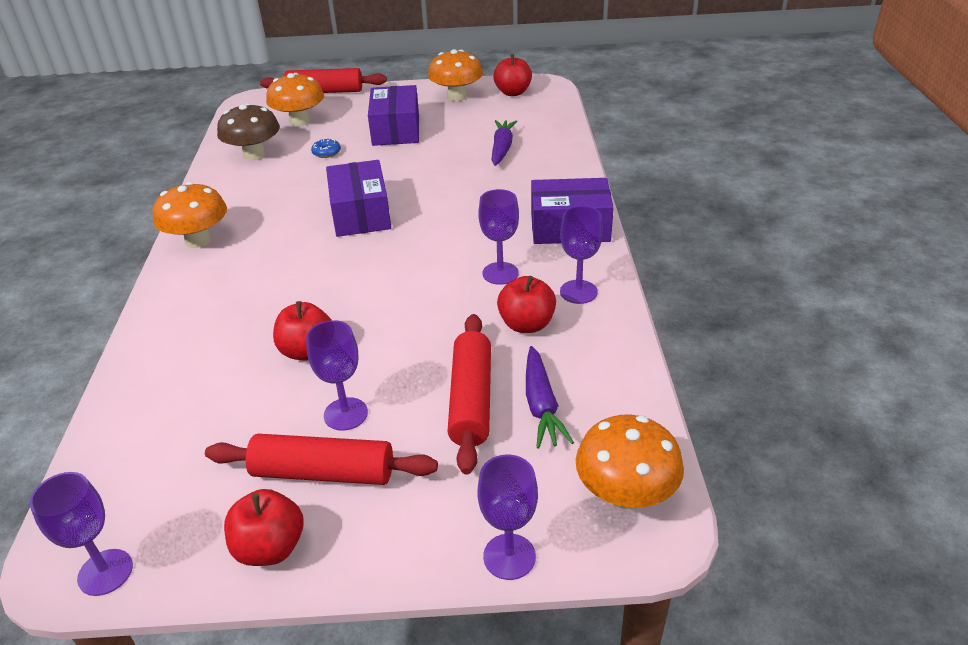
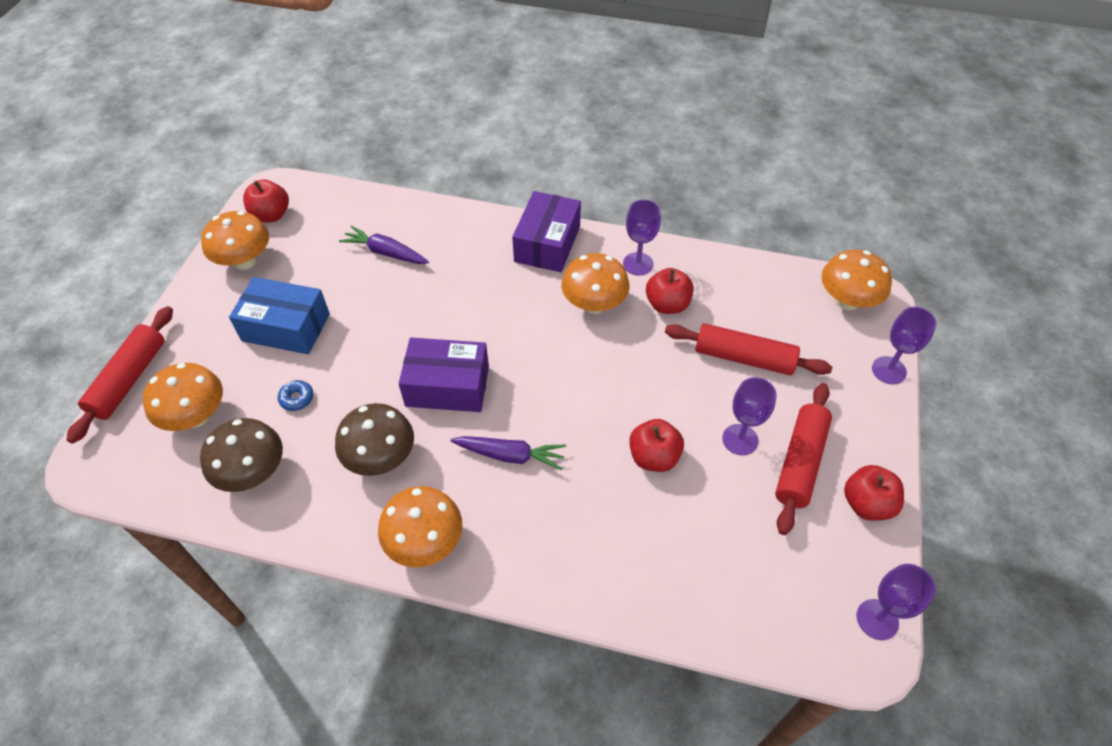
camera: 75 degrees left, 15 degrees up
purple box [368,85,419,146] -> blue box [229,277,330,354]
purple goblet [478,189,519,285] -> orange mushroom [561,253,630,314]
purple carrot [526,346,574,449] -> purple carrot moved to [450,436,566,470]
none -> brown mushroom [335,403,414,476]

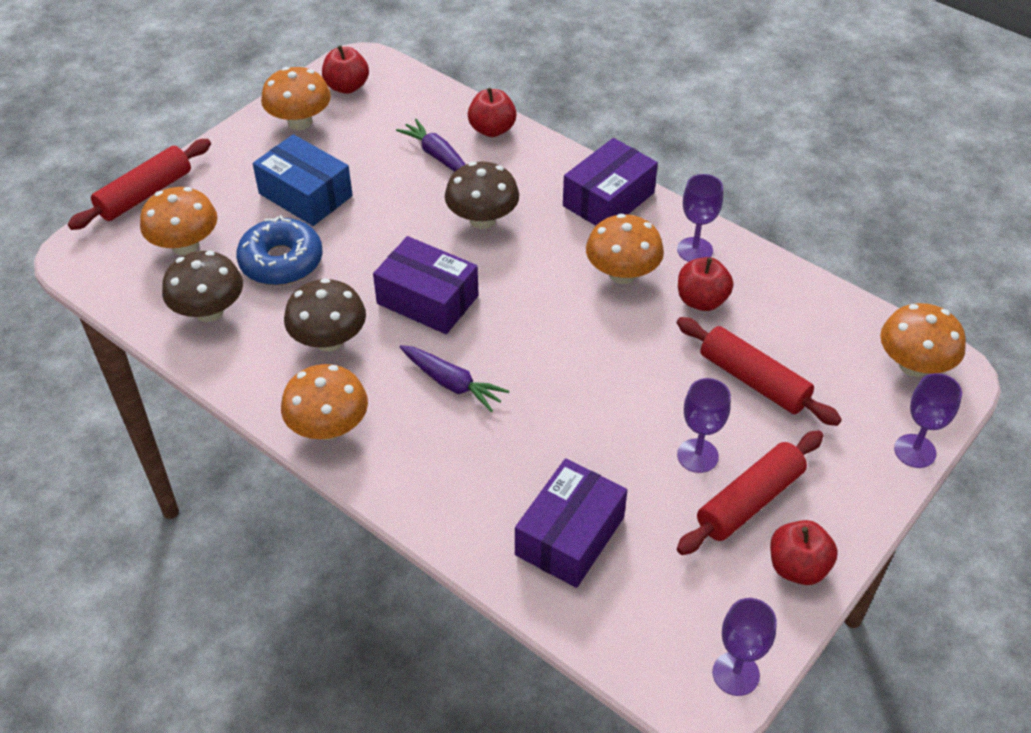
camera: 25 degrees right, 5 degrees down
blue donut [277,380,313,411] -> blue donut [236,215,323,285], size x2.32
red apple [629,419,684,472] -> red apple moved to [468,88,517,137]
none -> brown mushroom [445,162,519,229]
none -> purple box [515,458,627,588]

